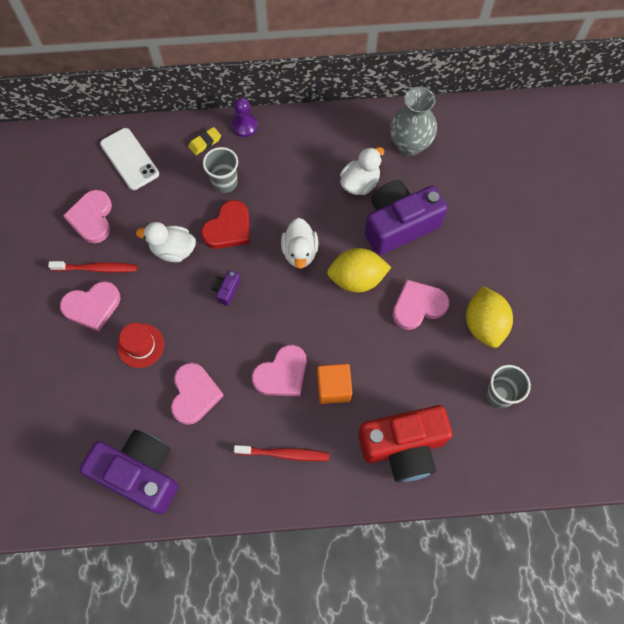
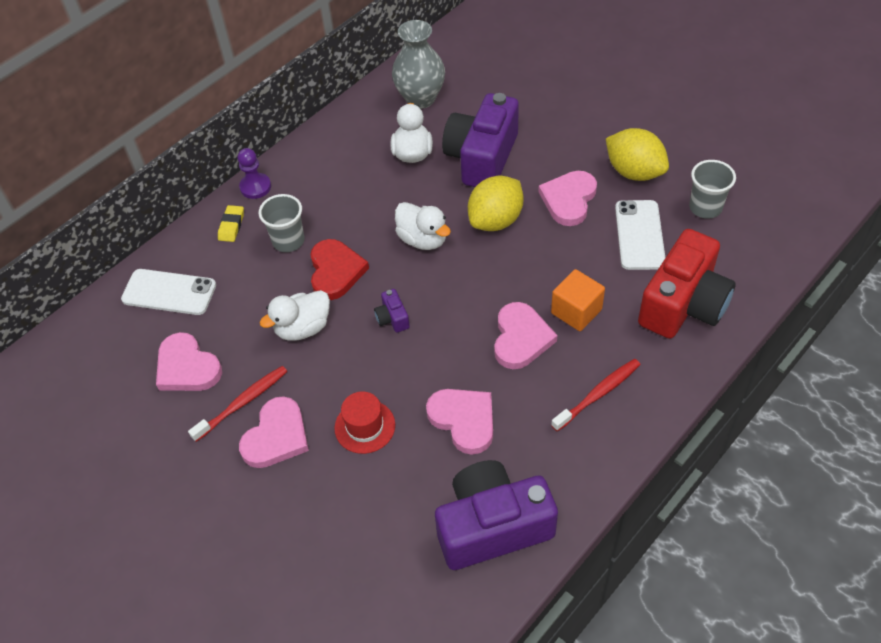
camera: 40 degrees left, 15 degrees down
none -> white phone [615,200,665,270]

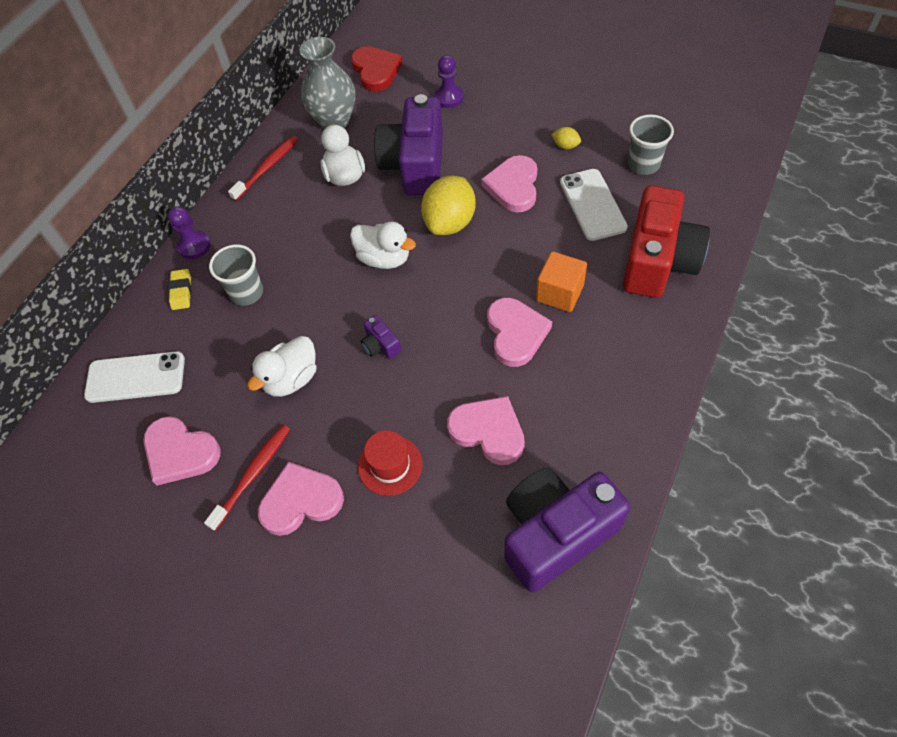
camera: 15 degrees left, 5 degrees up
pink heart [239,396,309,468] -> pink heart turned 120 degrees counterclockwise [258,462,344,536]
red heart [310,239,369,300] -> red heart moved to [351,46,403,92]
red toothbrush [551,359,641,431] -> red toothbrush moved to [228,136,298,201]
yellow lemon [606,128,669,181] -> yellow lemon [551,127,581,149], size x0.44
none -> purple pawn [434,55,464,108]

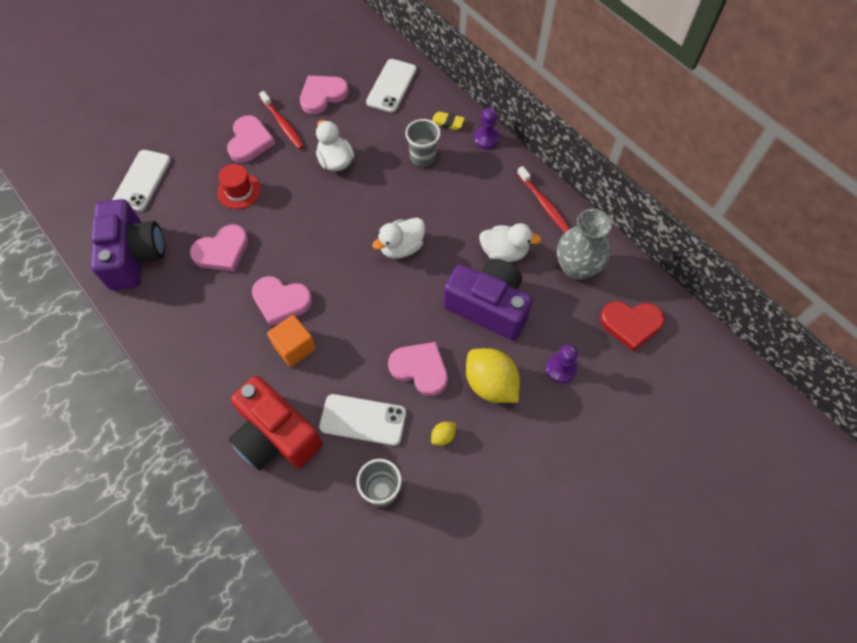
camera: 110 degrees right, 5 degrees up
purple camera [360,315,401,359] -> none
yellow lemon [421,176,476,235] -> yellow lemon moved to [466,348,520,403]
none -> white phone [112,150,171,211]

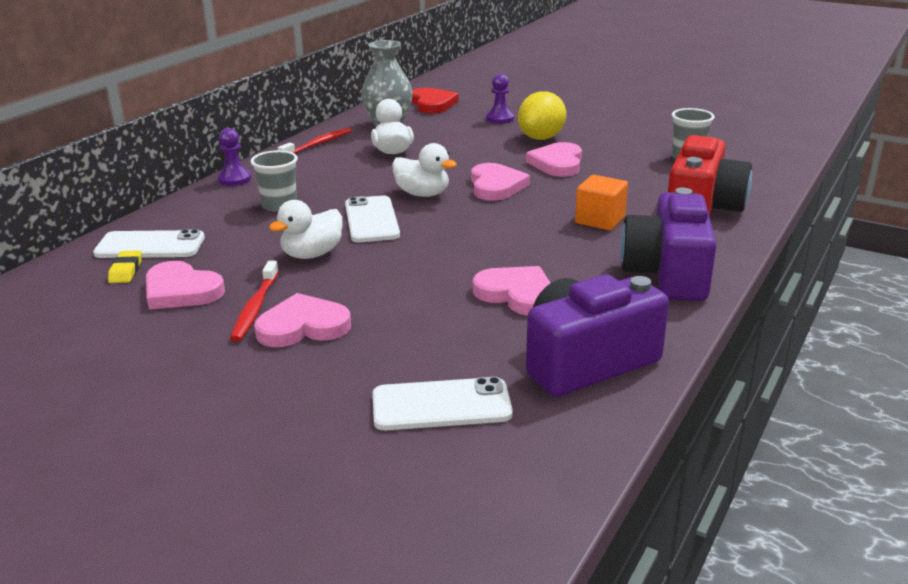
camera: 110 degrees left, 35 degrees down
red hat [217,164,261,209] -> none
pink heart [252,276,312,327] -> pink heart moved to [471,163,530,201]
red toothbrush [259,91,304,149] -> red toothbrush turned 150 degrees clockwise [230,260,279,342]
white phone [319,394,406,446] -> white phone moved to [345,196,400,242]
yellow lemon [431,422,456,446] -> none
yellow eraser [432,111,465,130] -> yellow eraser moved to [108,250,142,283]
purple camera [443,259,533,340] -> purple camera moved to [620,187,717,301]

